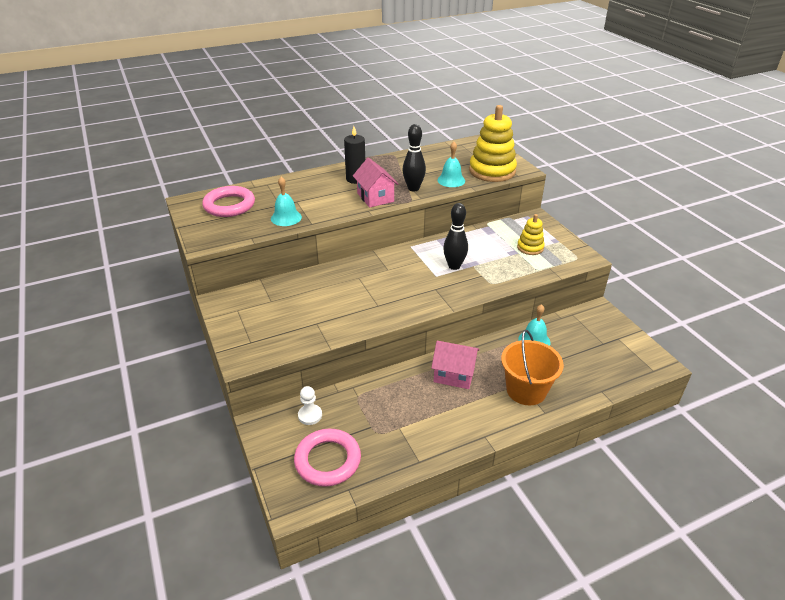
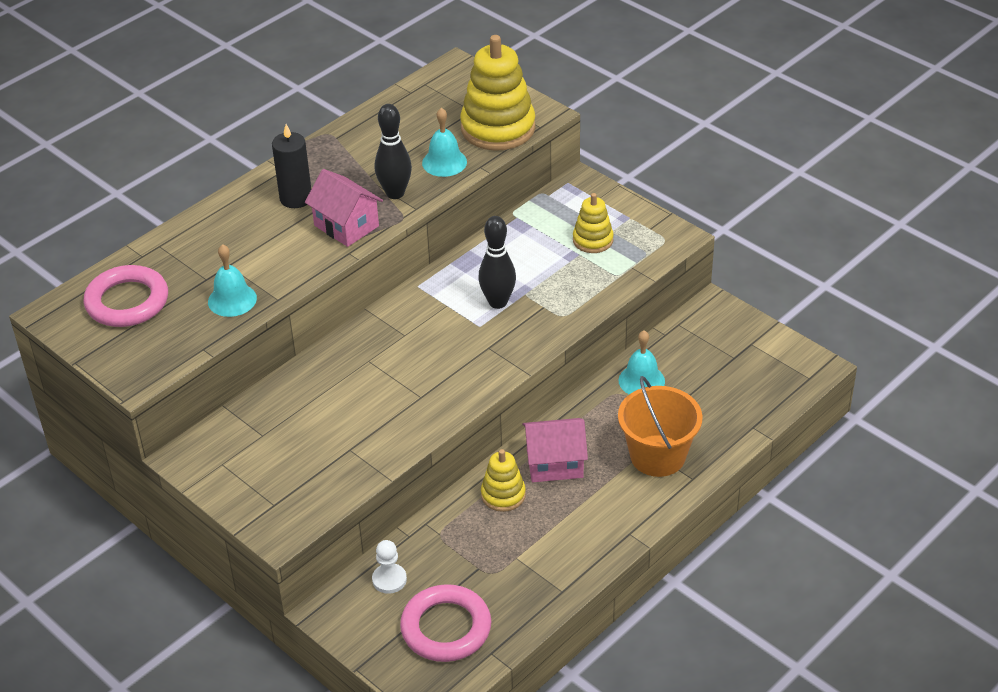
camera: 20 degrees left, 5 degrees up
none -> yellow stacking toy [481,449,526,512]

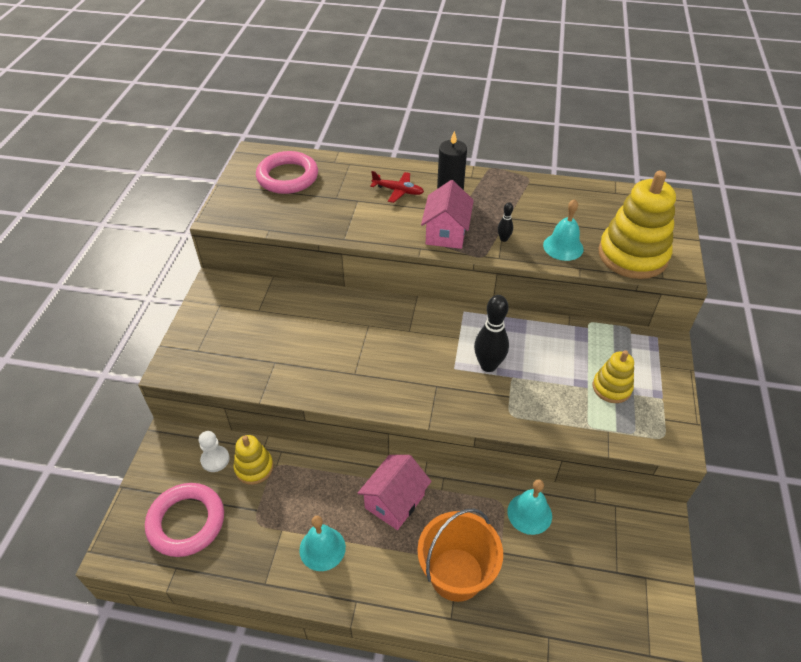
camera: 55 degrees right, 5 degrees up
turquoise bell [208,244,257,317] -> turquoise bell moved to [299,516,346,571]
black bowling pin [375,104,412,199] -> black bowling pin [498,202,513,242], size x0.49
yellow stacking toy [481,449,526,512] -> yellow stacking toy moved to [234,435,273,485]
pink house [522,418,588,482] -> pink house turned 75 degrees clockwise [357,455,432,530]
none -> red plane [370,171,424,203]

